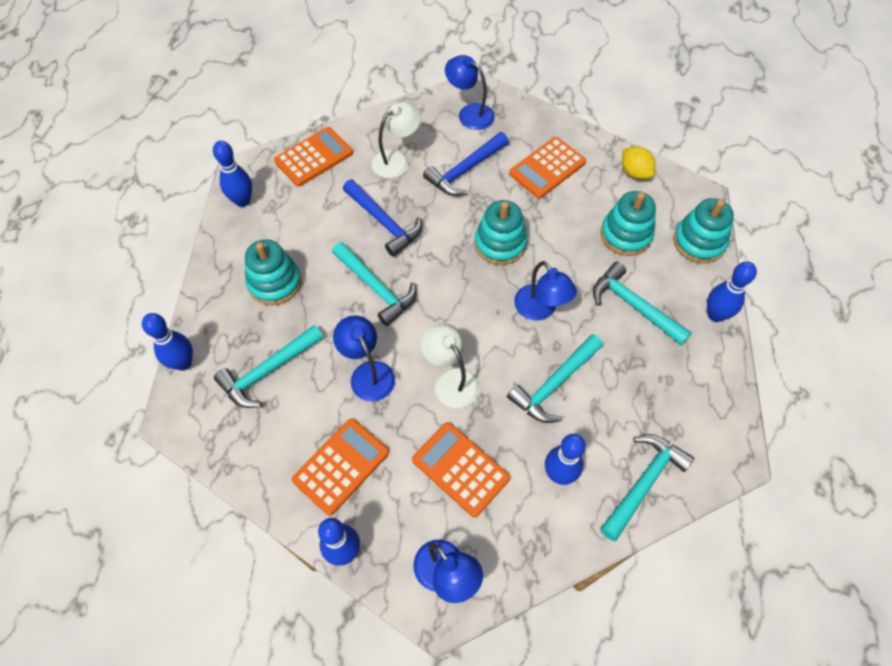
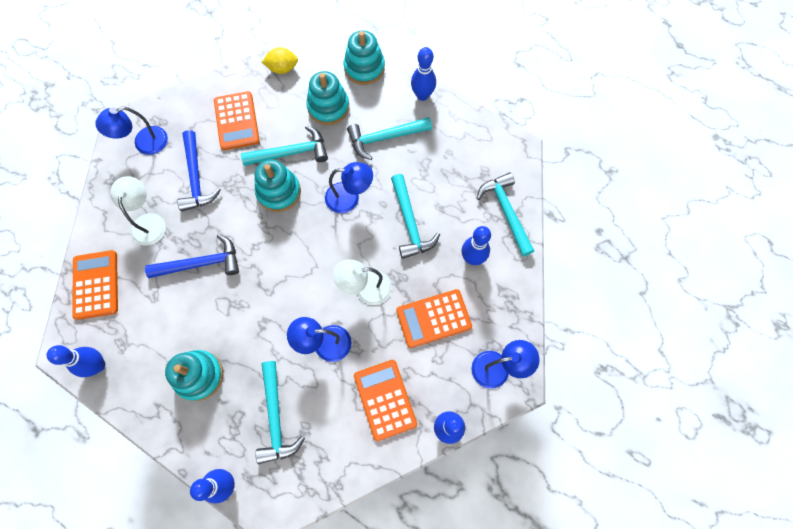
camera: 60 degrees left, 10 degrees up
turquoise hammer [332,242,416,326] -> turquoise hammer moved to [241,125,328,166]

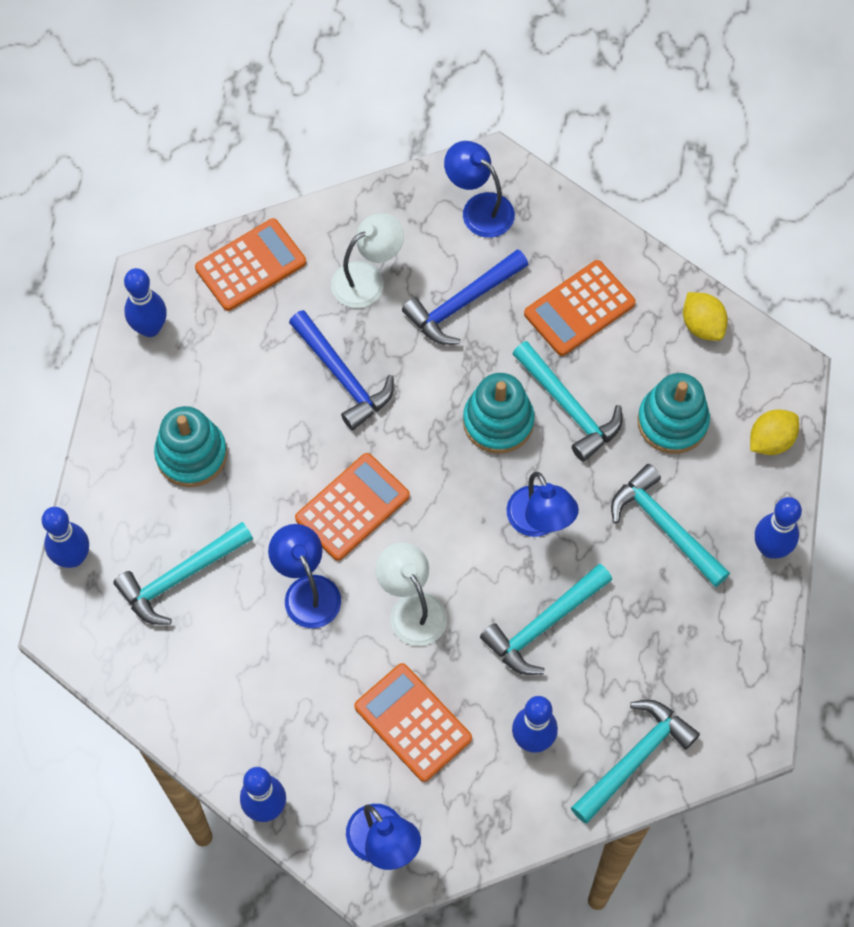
camera: 65 degrees right, 5 degrees down
turquoise stacking toy [344,30,385,85] -> yellow lemon [750,409,799,455]
orange calculator [354,360,417,441] -> orange calculator moved to [295,453,410,561]

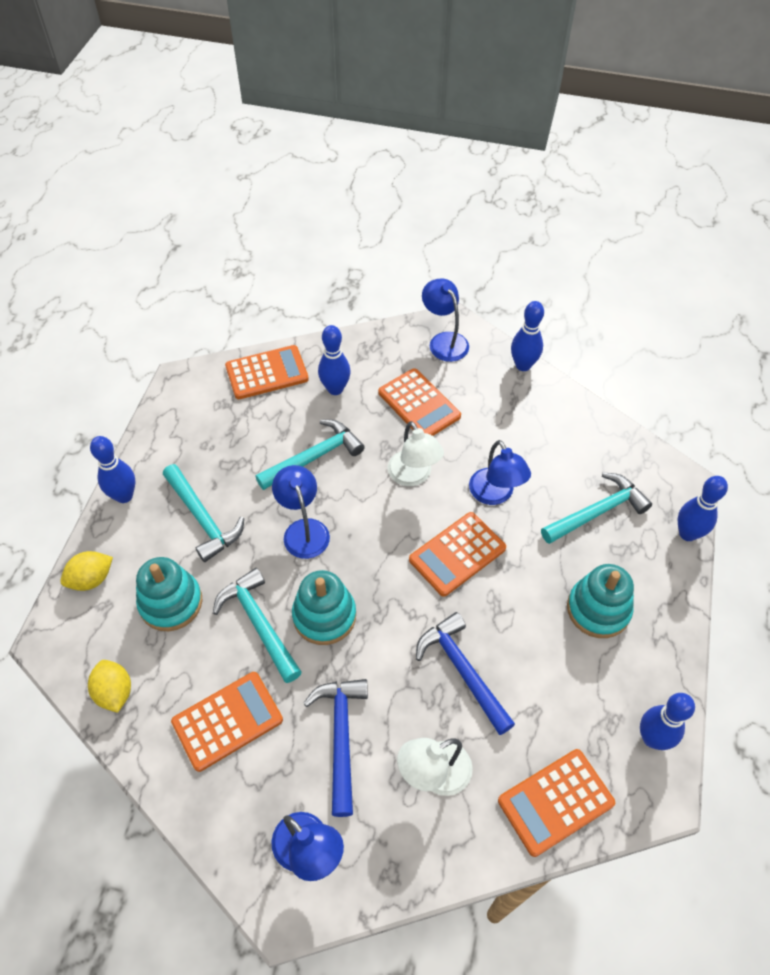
camera: 175 degrees left, 10 degrees down
blue hammer [402,249,528,345] -> blue hammer turned 60 degrees counterclockwise [303,679,368,817]
turquoise hammer [571,700,700,823] -> orange calculator [225,345,309,399]

